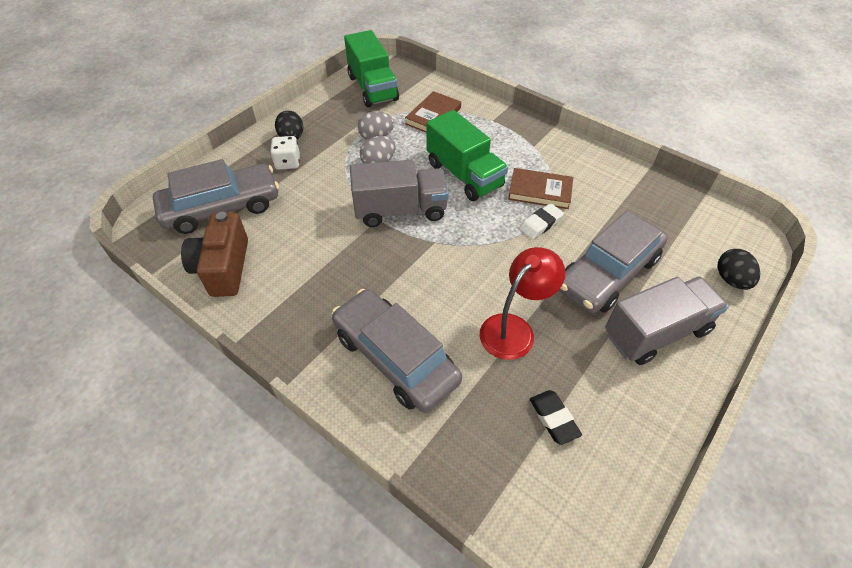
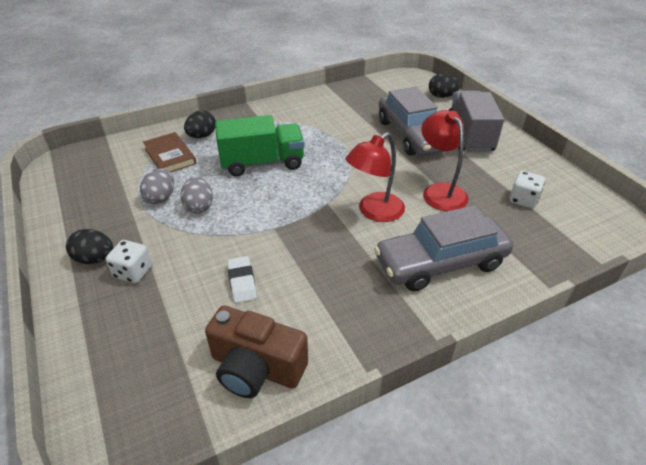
camera: 65 degrees left, 10 degrees down
grey car [153,159,279,234] -> none
green truck [344,30,399,107] -> none
grey truck [350,160,449,227] -> none
brown book [508,168,573,209] -> none
white eraser [519,203,564,239] -> white eraser moved to [227,256,257,303]
black eraser [530,390,582,445] -> white dice [509,171,545,208]
none -> black egg [184,110,216,138]
none -> red lamp [346,132,405,222]

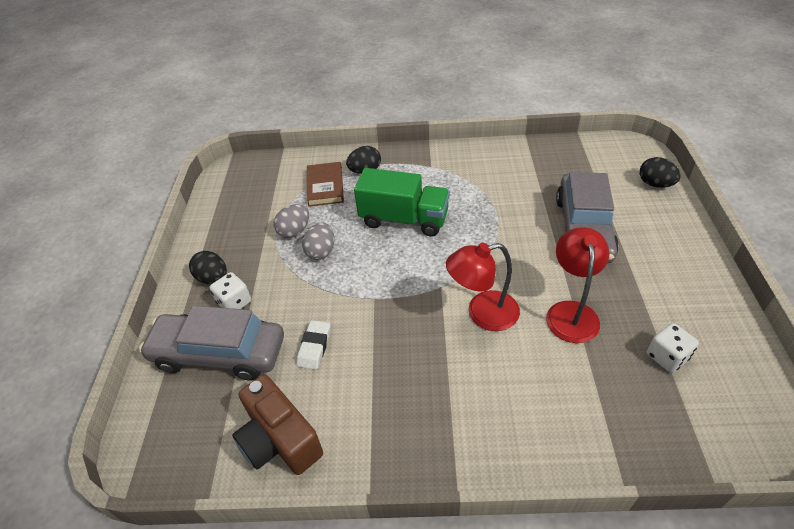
camera: 30 degrees right, 5 degrees up
grey car [374,205,513,291] -> grey car moved to [139,306,284,381]
grey truck [449,91,504,152] -> none

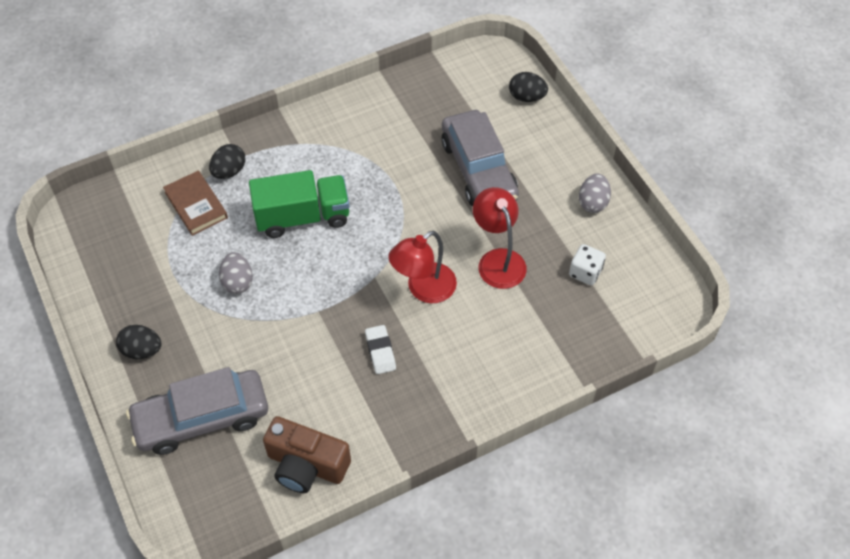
camera: 30 degrees left, 10 degrees up
white dice [209,272,251,309] -> none
grey egg [274,204,309,238] -> grey egg moved to [579,174,611,213]
white eraser [297,320,330,370] -> white eraser moved to [365,325,396,374]

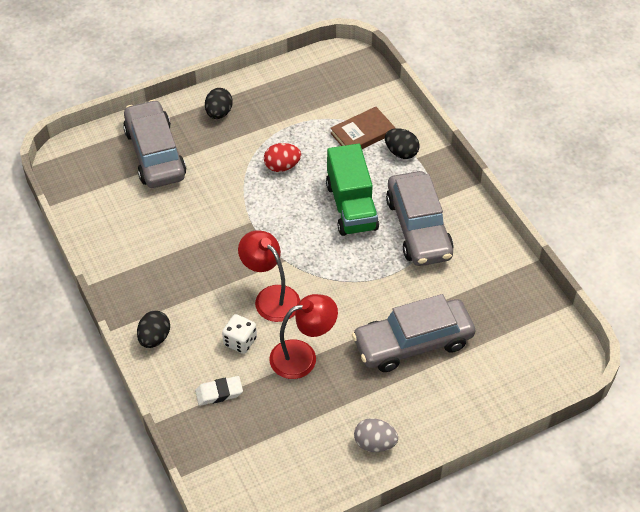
camera: 90 degrees right, 5 degrees down
grey egg [219,252,253,294] -> red egg [264,143,301,172]
brown camera [263,416,351,493] -> none
white eraser [365,325,396,374] -> white eraser moved to [195,376,243,406]
black egg [509,72,548,102] -> black egg moved to [137,311,170,348]
white dice [569,244,606,285] -> white dice moved to [222,314,257,354]
none -> grey car [386,171,454,266]

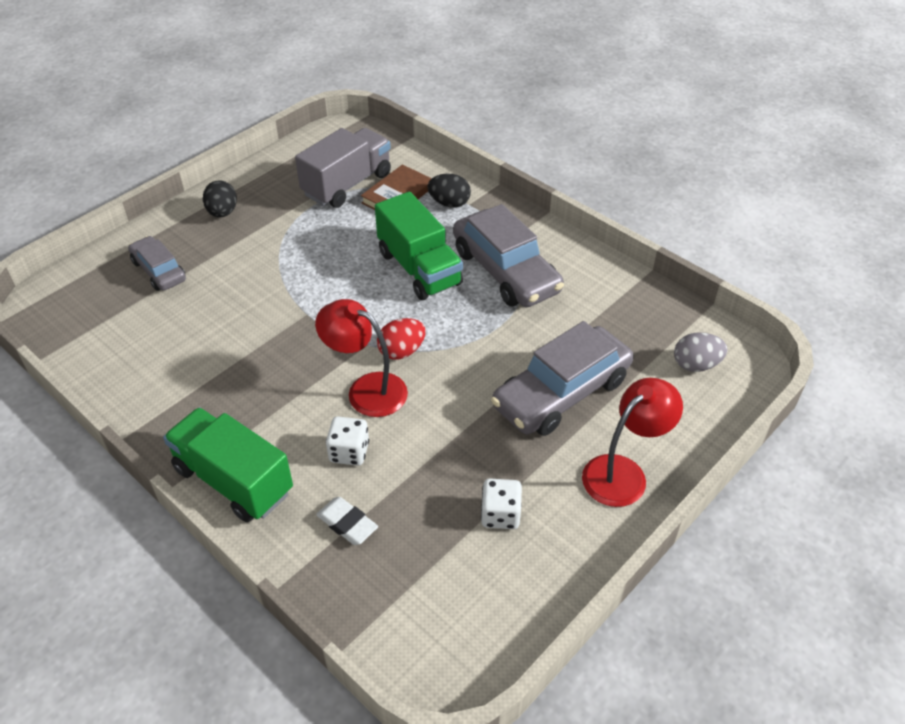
camera: 20 degrees left, 5 degrees down
grey car [123,100,186,188] -> grey car [128,236,186,291], size x0.57
black egg [137,311,170,348] -> green truck [163,407,293,522]
white eraser [195,376,243,406] -> white eraser turned 75 degrees clockwise [316,497,378,545]
red egg [264,143,301,172] -> red egg moved to [377,318,426,360]
red lamp [269,294,338,379] -> red lamp moved to [582,378,683,507]
grey egg [354,418,398,452] -> grey egg moved to [674,332,728,372]
none -> grey truck [295,128,391,208]
none -> white dice [481,478,522,529]

